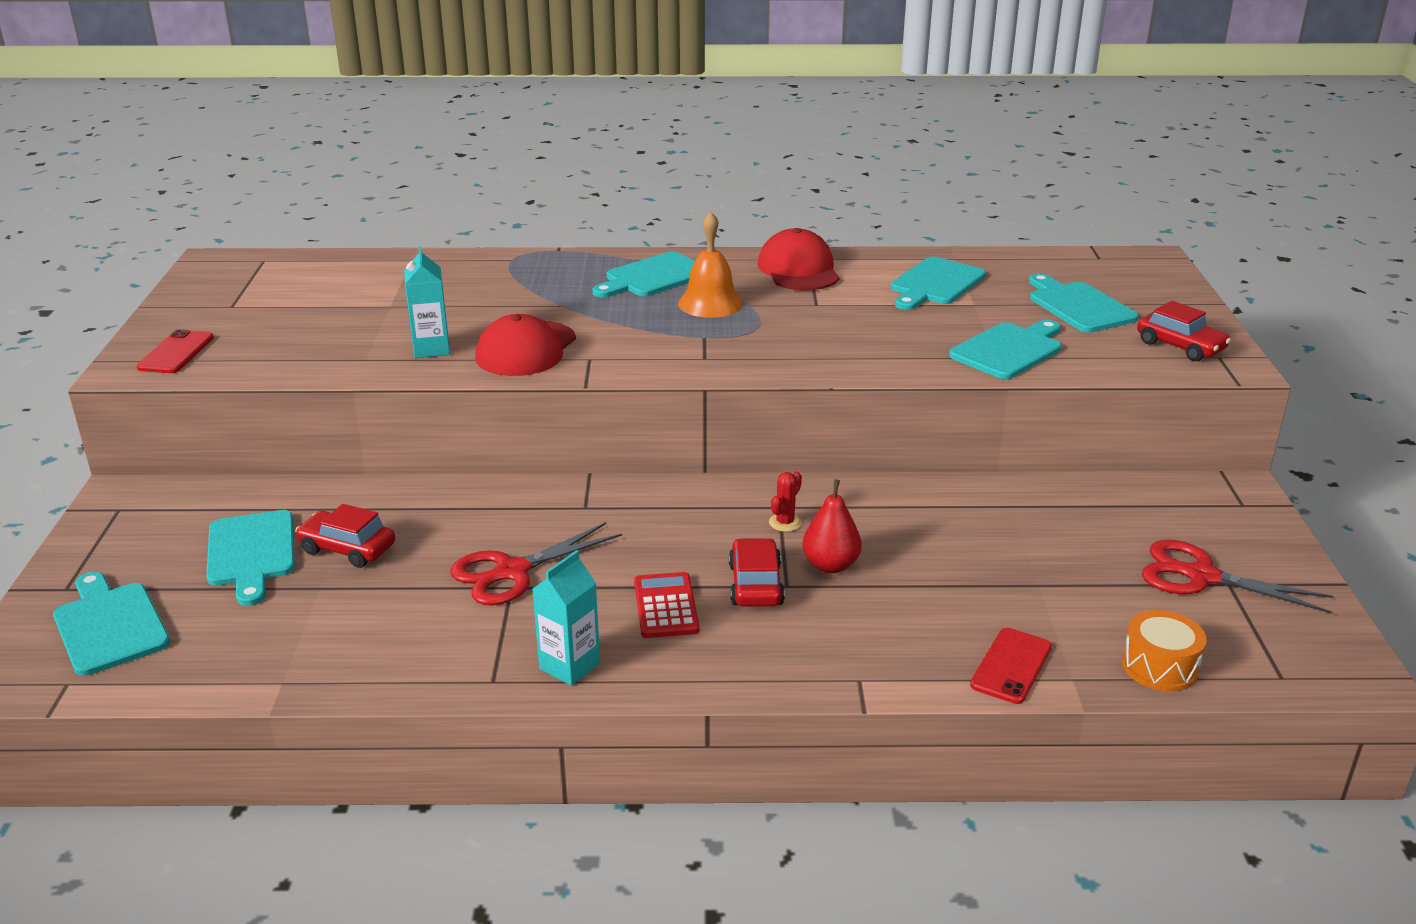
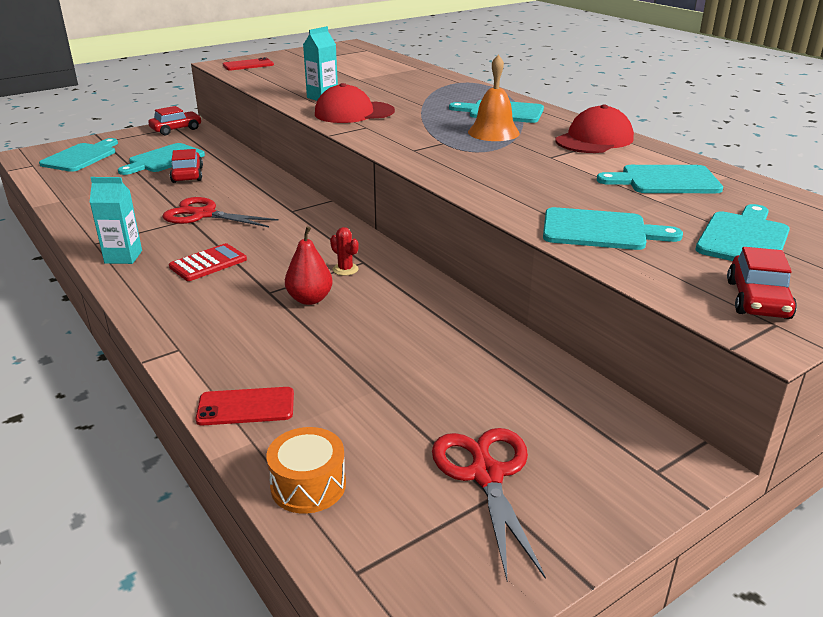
camera: 55 degrees right, 0 degrees up
red car [729,538,785,606] -> red car moved to [148,106,202,135]
red cactus [769,471,802,532] -> red cactus turned 45 degrees clockwise [330,227,359,276]

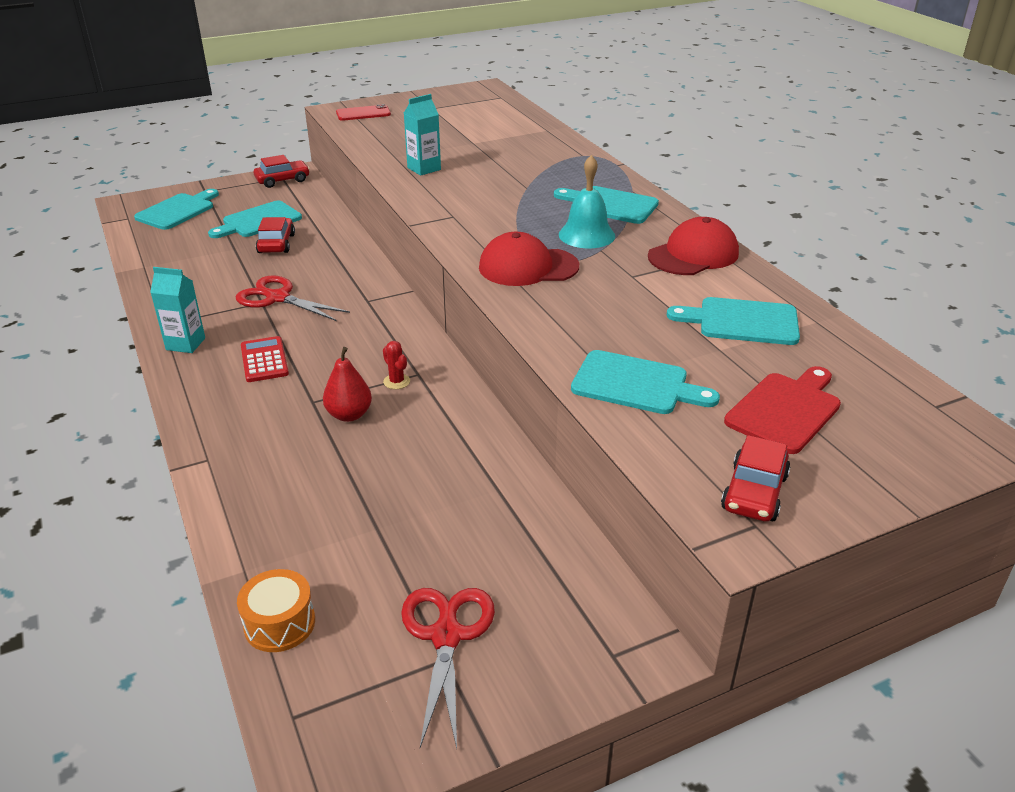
camera: 10 degrees right, 5 degrees up
red calculator [169,243,247,281] -> red calculator turned 75 degrees counterclockwise [241,336,289,382]
red phone [196,387,294,426] -> none
red cap [315,83,395,123] -> red cap moved to [479,232,579,286]
orange bell [468,54,520,141] -> turquoise bell [559,155,615,248]
turquoise cutting board [696,204,790,261] -> red cutting board [724,366,841,454]

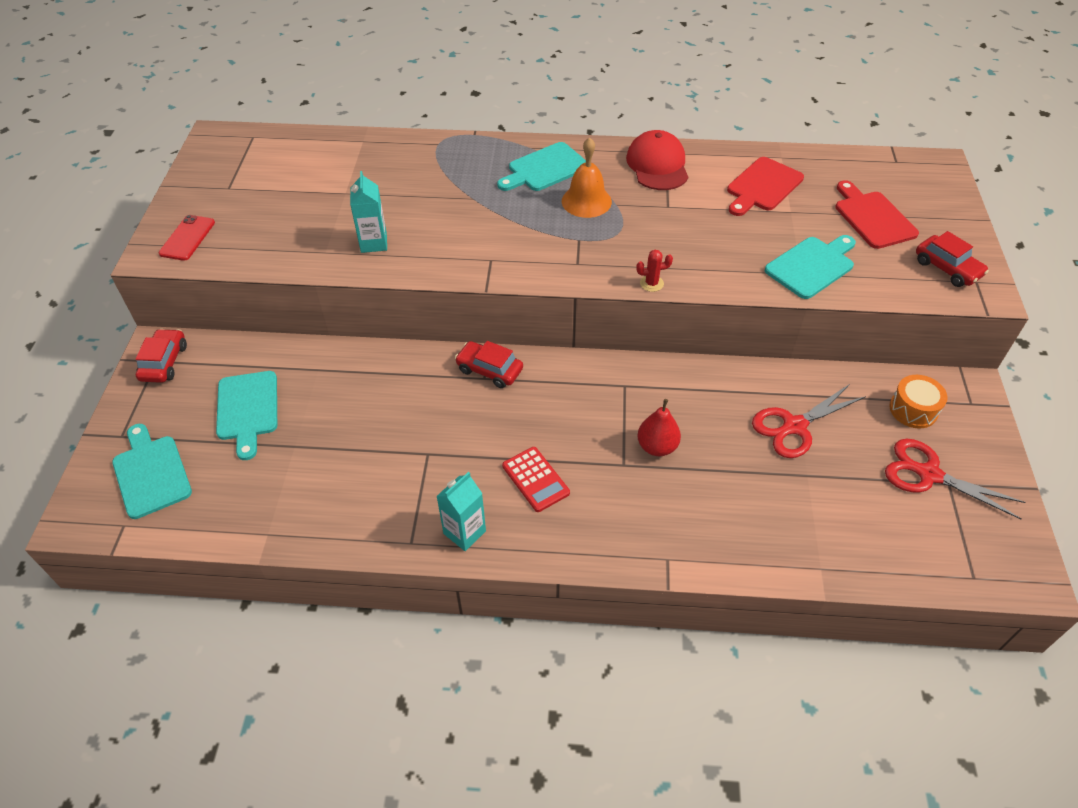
camera: 60 degrees left, 15 degrees up
red scissors [236,275,350,321] -> red scissors moved to [752,383,866,458]
orange drum [237,569,315,652] -> orange drum moved to [889,375,948,429]
red calculator [241,336,289,382] -> red calculator turned 135 degrees counterclockwise [502,447,570,512]
red car [256,217,295,253] -> red car moved to [455,341,523,388]
red cactus [383,341,410,389] -> red cactus moved to [636,250,673,292]
red cap [479,232,579,286] -> none
turquoise bell [559,155,615,248] -> orange bell [562,137,612,218]
turquoise cutting board [667,297,800,345] -> red cutting board [727,157,804,216]

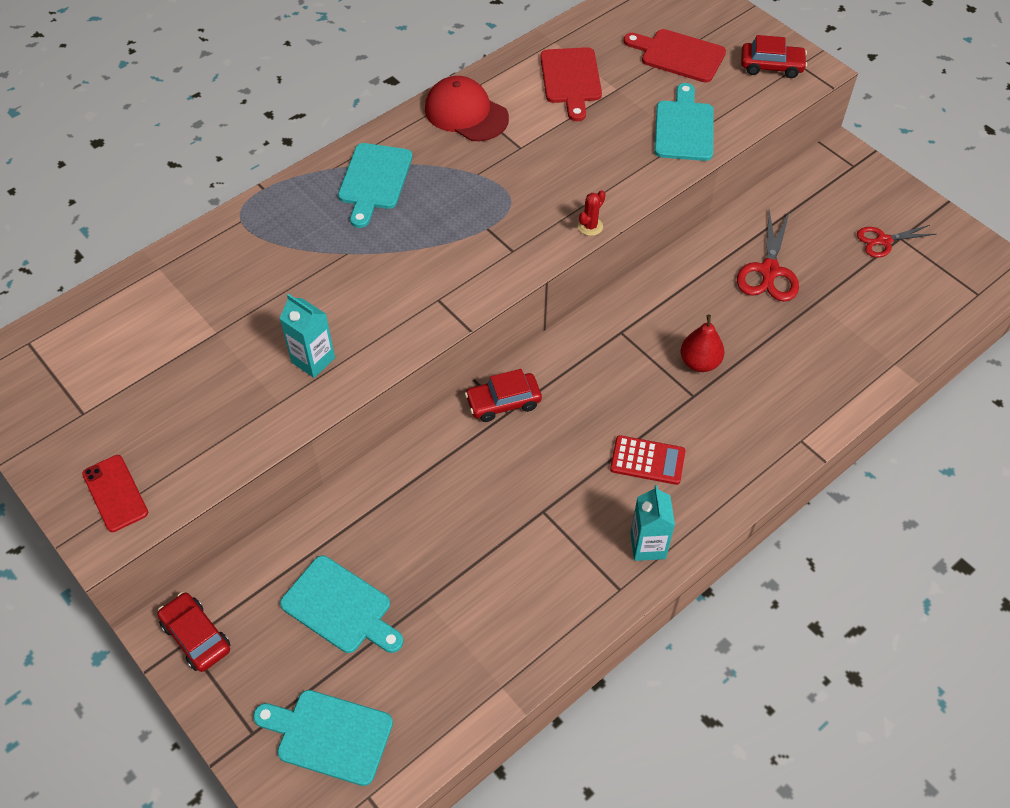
camera: 45 degrees left, 5 degrees up
orange bell [562,137,612,218] -> none
red scissors [885,439,1025,519] -> red scissors [857,225,936,258], size x0.66
orange drum [889,375,948,429] -> none

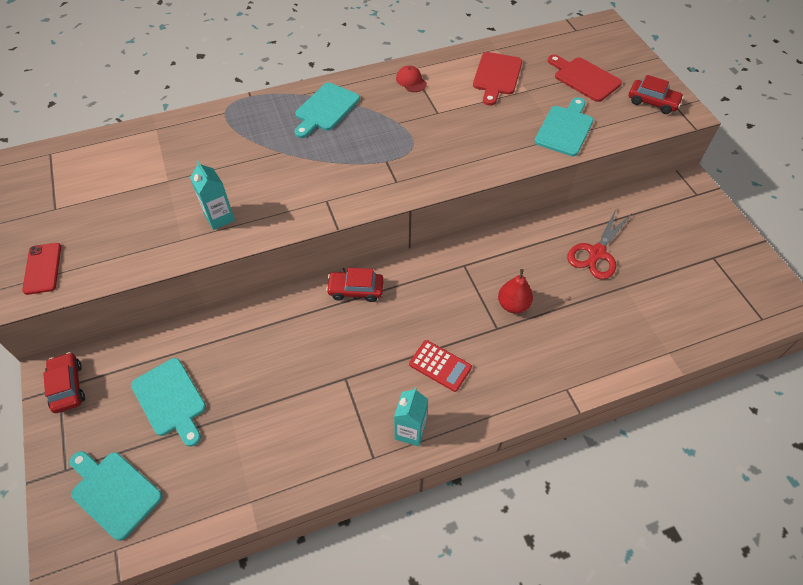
camera: 20 degrees right, 0 degrees up
red cap [425,76,509,141] -> red cap [396,66,427,92], size x0.54
red cactus [578,190,605,236] -> none
red scissors [857,225,936,258] -> none

